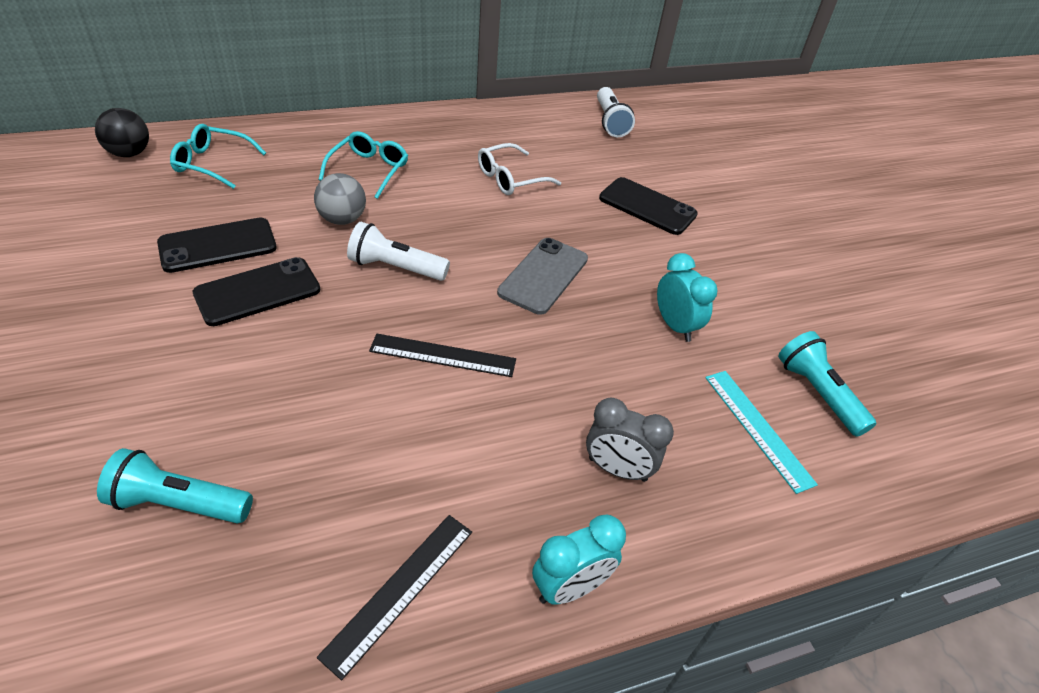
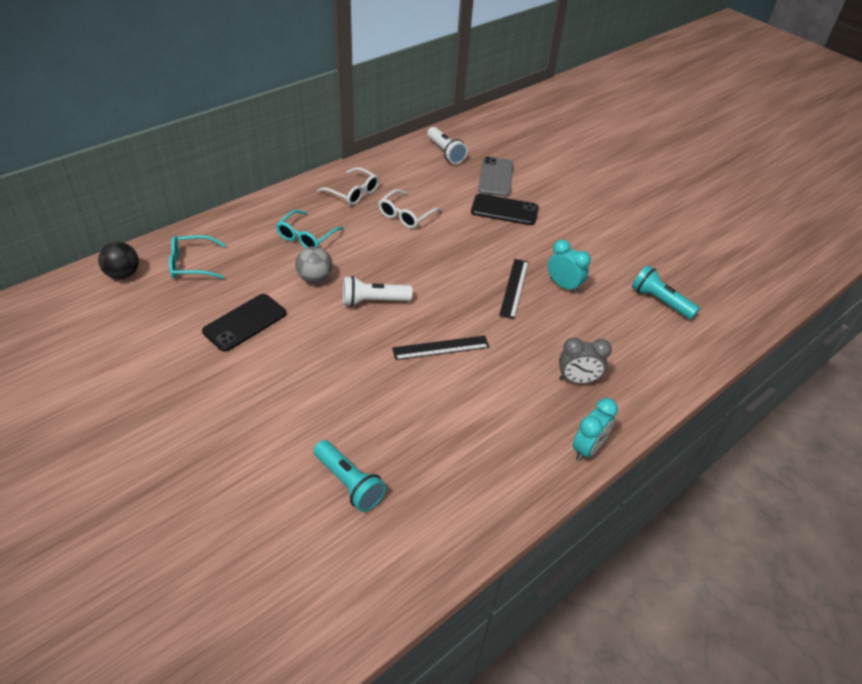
camera: 20 degrees left, 0 degrees up
turquoise flashlight [97,448,253,524] -> turquoise flashlight turned 120 degrees counterclockwise [314,440,386,512]
black phone [193,257,320,326] -> none
black ruler [317,515,472,680] -> black ruler moved to [499,259,529,319]
turquoise glasses [319,131,408,199] -> turquoise glasses turned 150 degrees counterclockwise [276,210,344,248]
grey phone [497,238,588,315] -> grey phone moved to [478,157,513,197]
turquoise ruler [705,371,818,494] -> none
none -> white glasses [317,167,379,205]

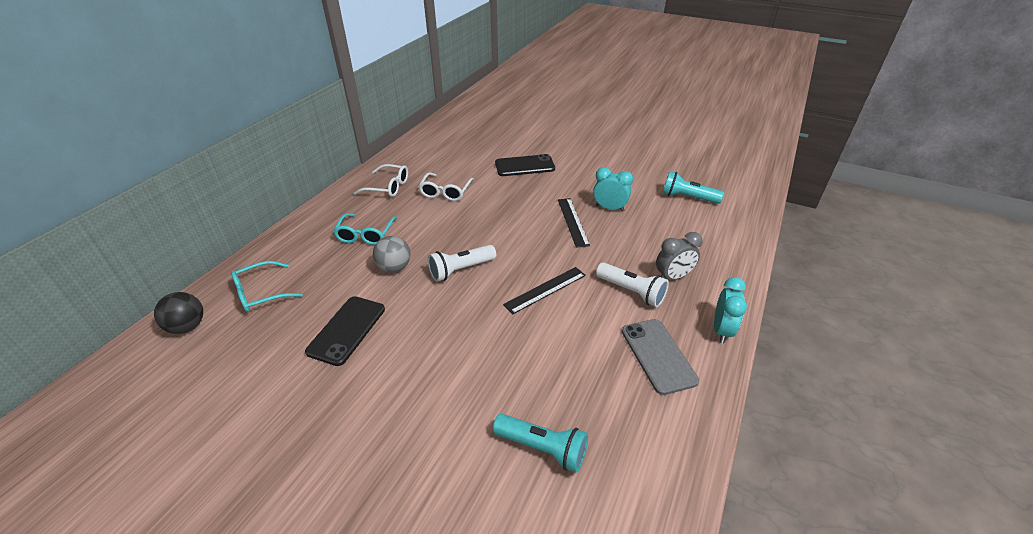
camera: 20 degrees left, 5 degrees down
white flashlight [427,127,468,164] -> white flashlight moved to [596,262,669,307]
grey phone [478,157,513,197] -> grey phone moved to [622,319,699,395]

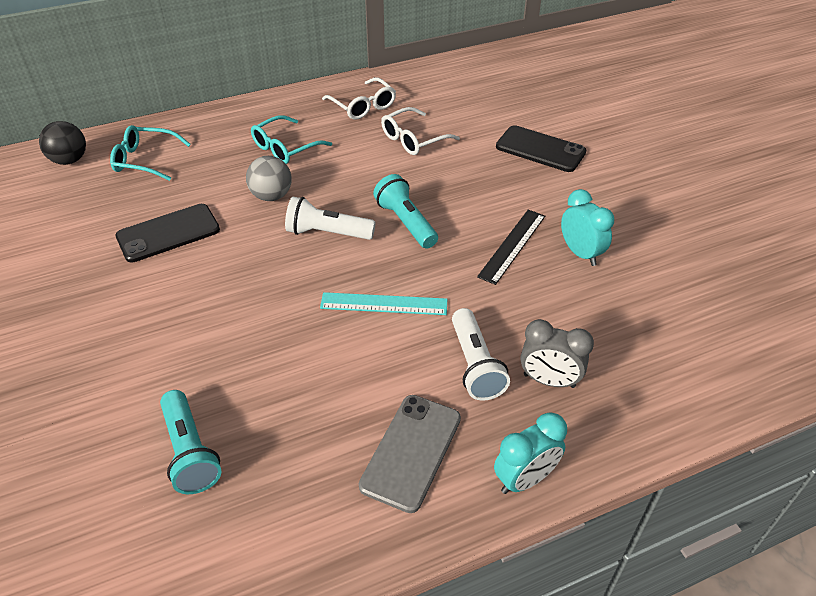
camera: 40 degrees right, 5 degrees up
black ruler [503,267,586,314] -> turquoise ruler [320,292,447,315]
turquoise flashlight [662,171,724,204] -> turquoise flashlight moved to [373,174,438,249]

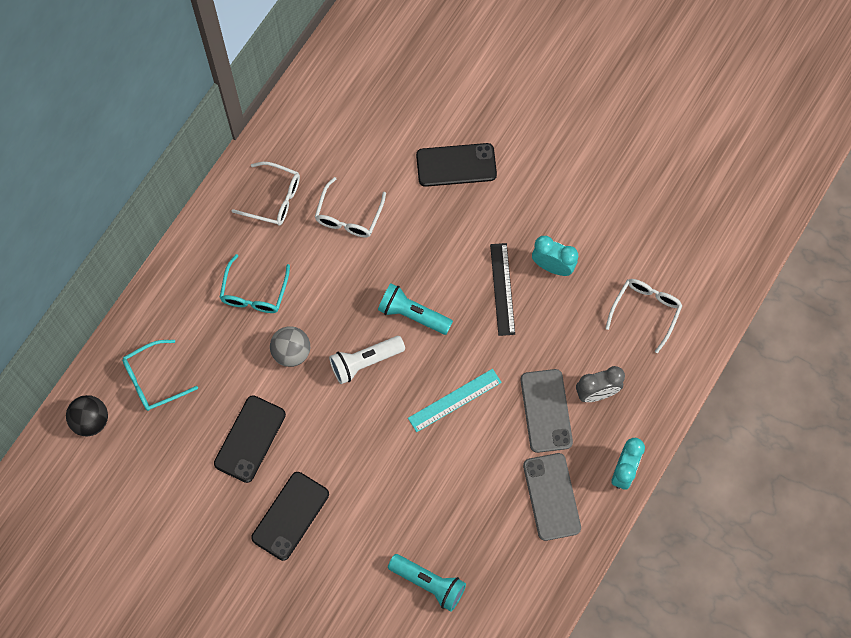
camera: 35 degrees left, 25 degrees up
white flashlight [452,308,510,401] -> grey phone [520,369,573,453]
none -> black phone [251,472,329,561]
none -> white glasses [605,279,683,353]

